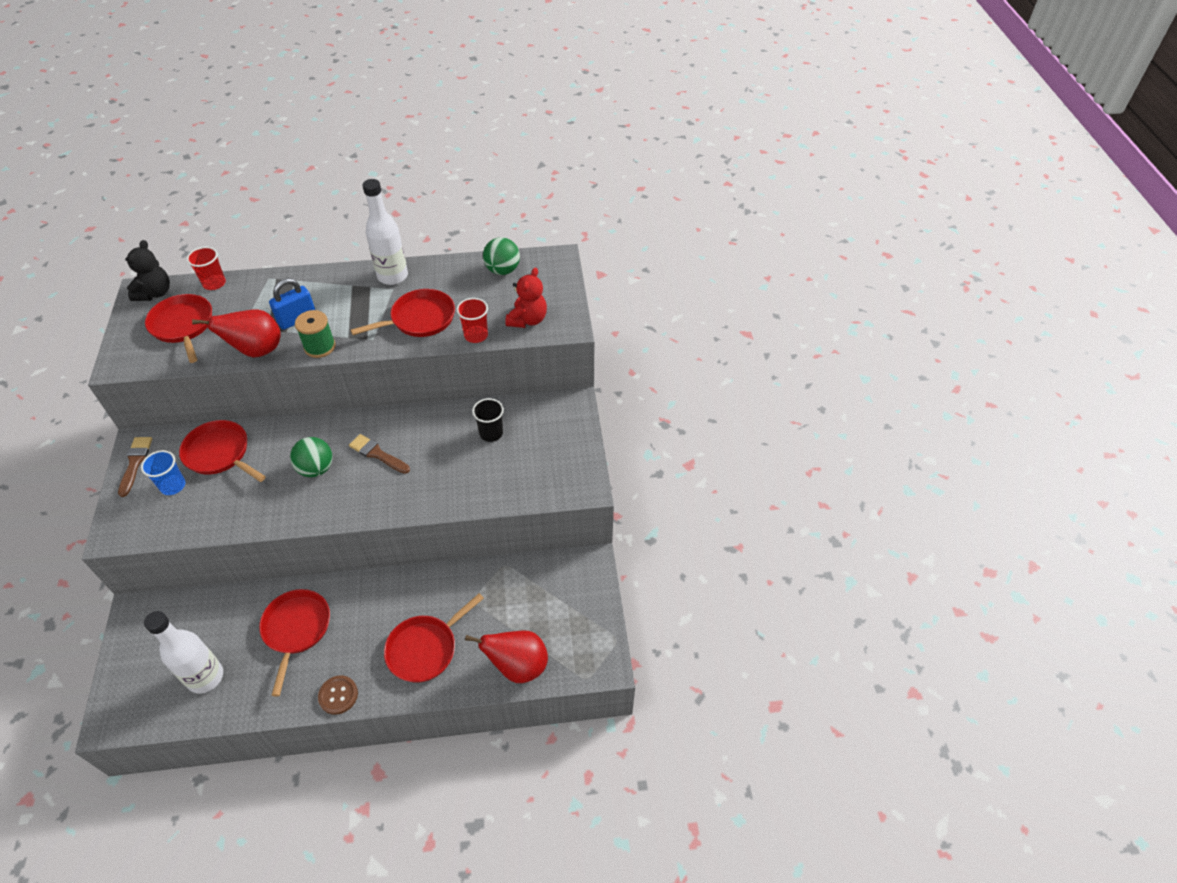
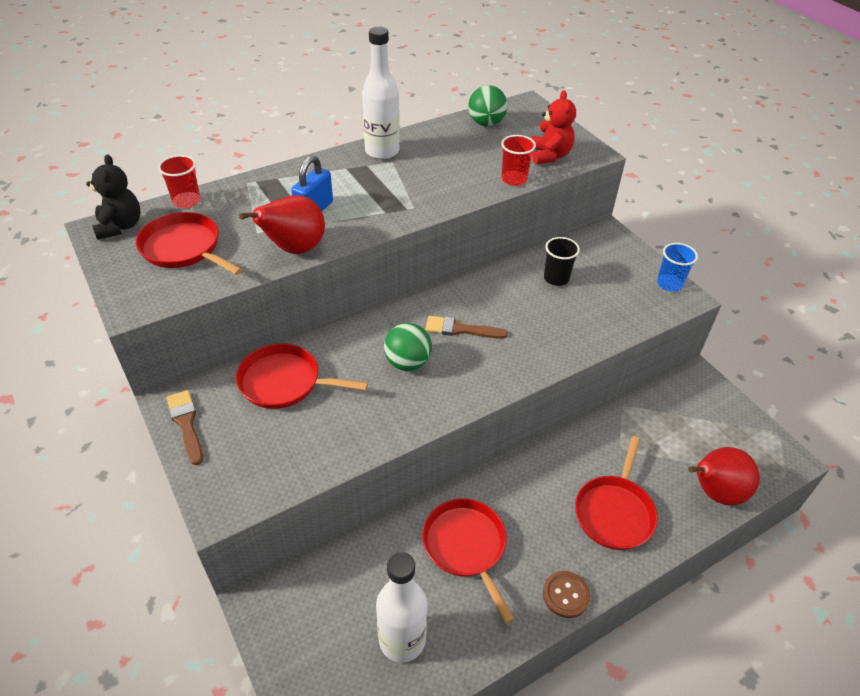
camera: 25 degrees left, 5 degrees down
blue cup [141,450,185,495] -> blue cup moved to [657,243,698,292]
green spool [295,310,336,358] -> none
red pan [351,289,455,337] -> none

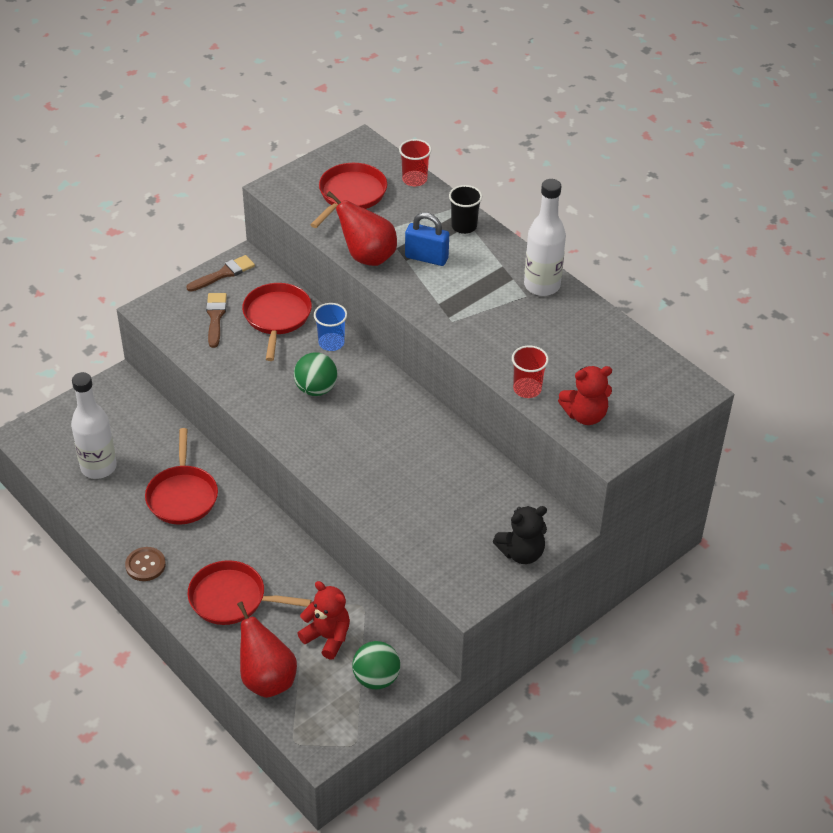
camera: 80 degrees right, 0 degrees up
black teddy bear [86,154,141,240] -> black teddy bear moved to [493,506,547,564]
red pan [422,498,514,624] -> red pan turned 120 degrees clockwise [145,428,218,524]
brown brush [425,316,508,339] -> brown brush moved to [206,293,227,348]
green ball [468,85,507,126] -> green ball moved to [352,641,400,689]
black cup [544,237,580,286] -> black cup moved to [449,185,482,234]
blue cup [657,243,698,292] -> blue cup moved to [314,303,347,351]
none -> red teddy bear [298,581,350,660]

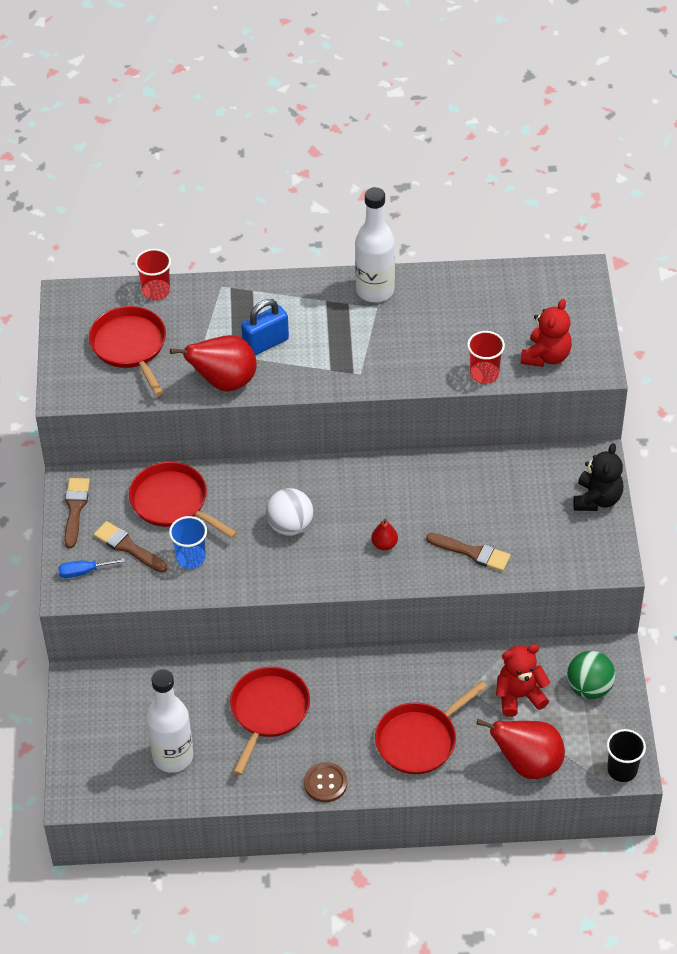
camera: 50 degrees left, 5 degrees up
red pan [145,428,218,524] -> red pan turned 105 degrees counterclockwise [230,667,310,775]
green ball [294,352,337,396] -> white ball [266,488,313,536]
blue cup [314,303,347,351] -> blue cup moved to [169,516,207,569]
black cup [449,185,482,234] -> black cup moved to [607,729,646,782]
none -> blue screwdriver [58,558,125,578]
none -> red pear [371,519,398,550]
none -> brown brush [426,533,511,571]

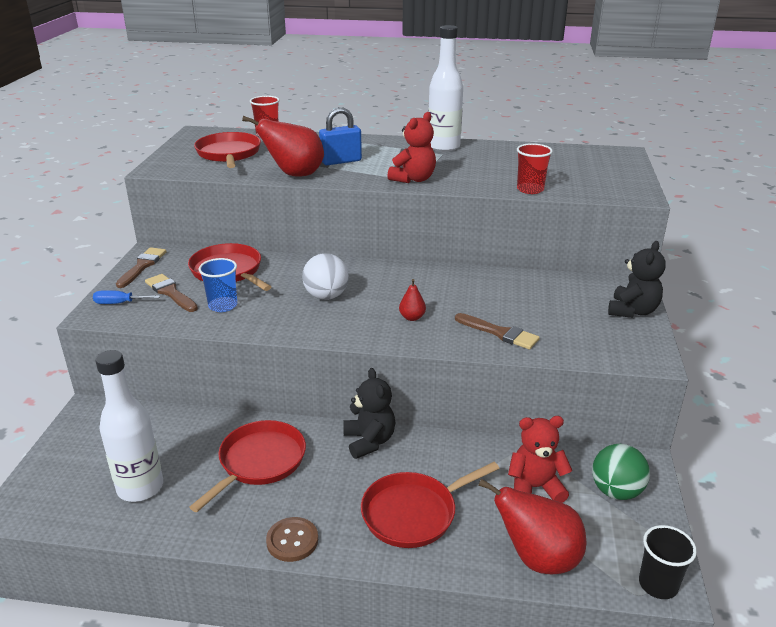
camera: 10 degrees right, 20 degrees down
red teddy bear [521,299,572,367] -> red teddy bear moved to [387,112,436,183]
none -> black teddy bear [343,368,395,459]

